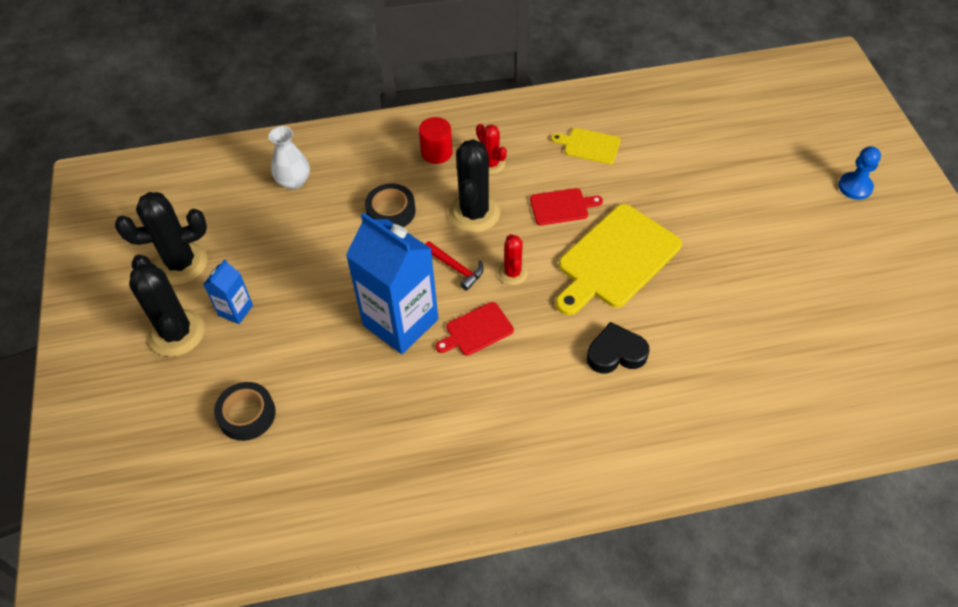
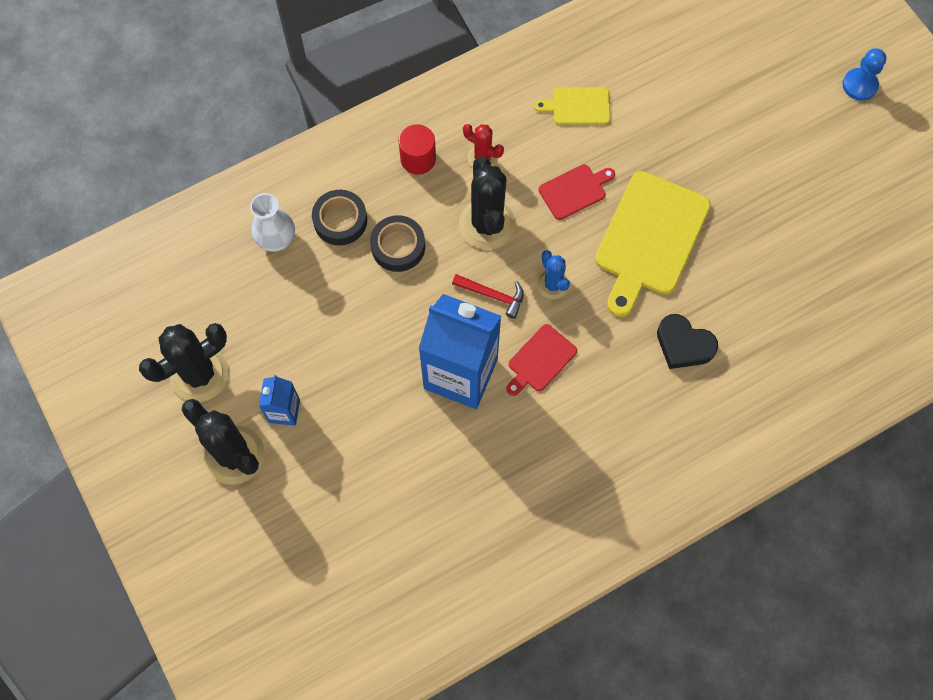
camera: 20 degrees left, 15 degrees up
black tape [214,382,276,441] -> black tape moved to [312,190,367,245]
red cactus [498,234,528,285] -> blue cactus [537,250,570,299]
black heart [587,322,650,374] -> black heart turned 120 degrees counterclockwise [657,314,718,369]

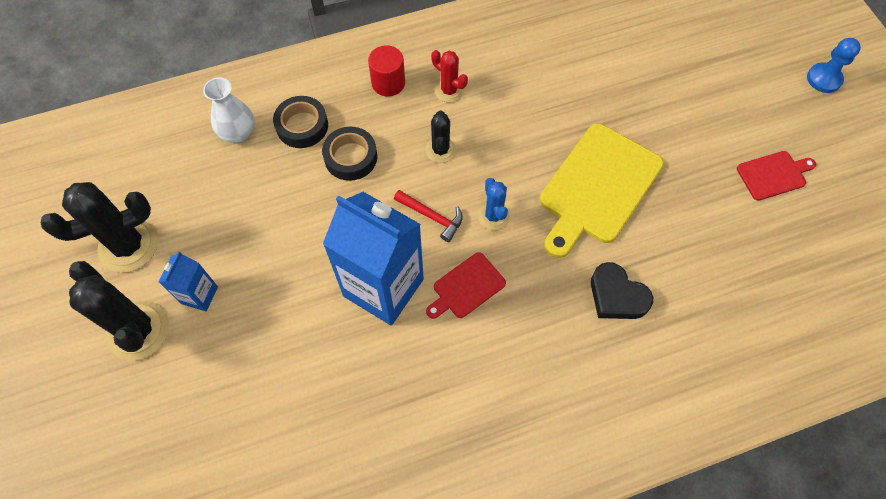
camera: 10 degrees right, 5 degrees down
black cactus [459,156,516,250] -> black cactus [425,110,456,163], size x0.55
yellow cutting board [534,87,610,125] -> none
red cutting board [538,164,615,220] -> red cutting board moved to [737,151,816,201]

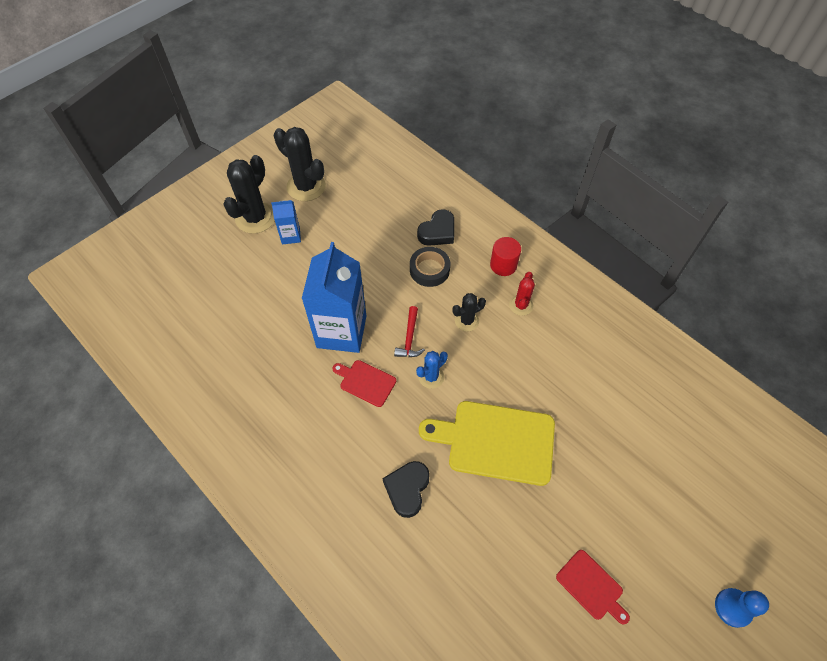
camera: 65 degrees right, 5 degrees down
white vase [203,77,255,143] -> none
black tape [273,96,328,148] -> black heart [417,209,454,246]

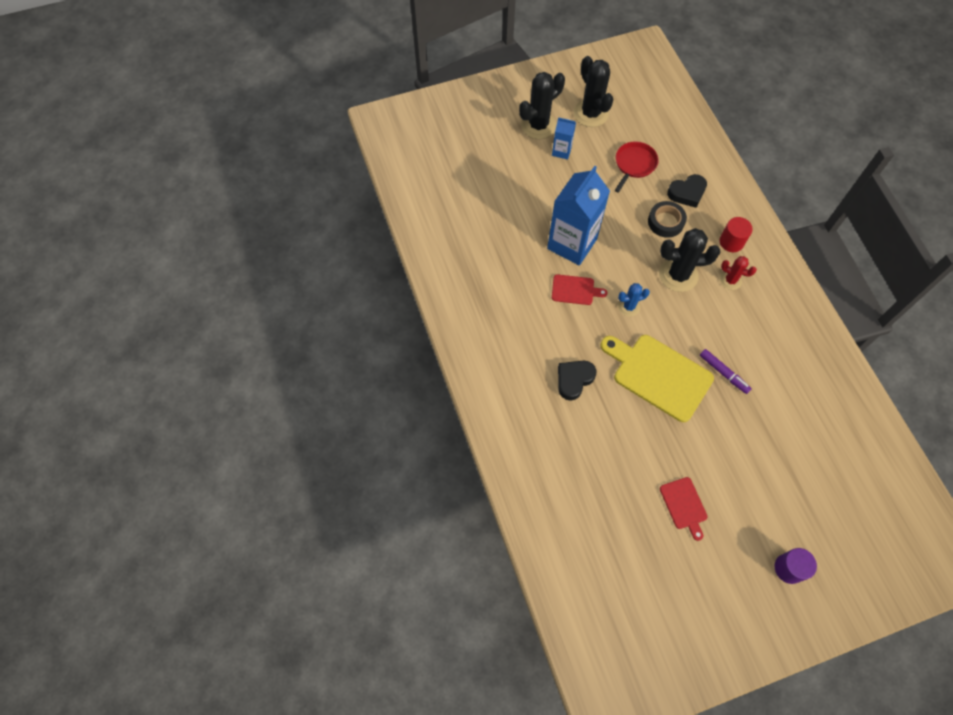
camera: 25 degrees right, 5 degrees up
red cutting board [332,360,396,407] -> red cutting board turned 135 degrees clockwise [552,274,608,305]
red hammer [394,306,425,357] -> none
black cactus [452,293,486,331] -> black cactus [659,228,720,292], size x1.81
red cactus [509,272,535,316] -> red cactus turned 75 degrees clockwise [720,256,757,290]
blue pawn [715,588,769,628] -> purple cylinder [774,548,817,584]
none -> red pan [615,141,659,193]
none -> purple marker [700,349,752,394]

